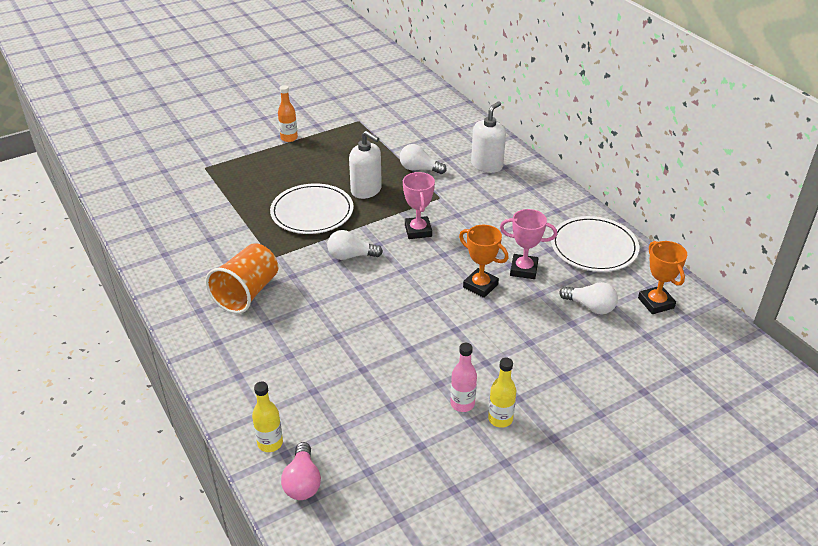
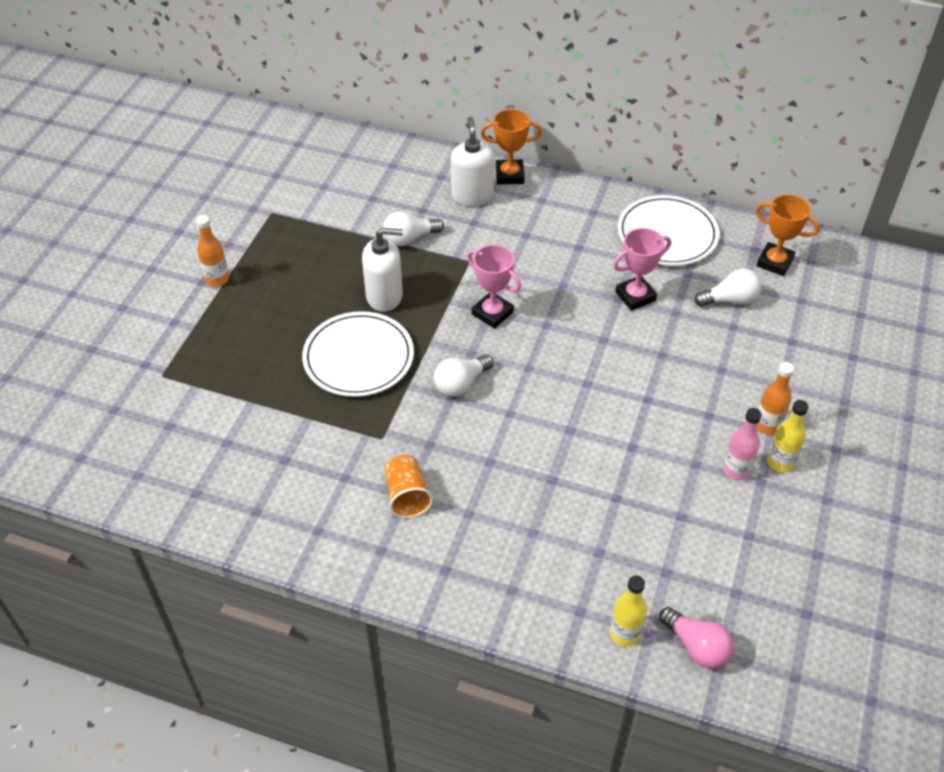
camera: 40 degrees left, 10 degrees up
orange cup [205,243,278,314] -> orange cup [384,455,433,518], size x0.64
orange trophy [459,225,509,298] -> orange trophy moved to [480,109,542,185]
none -> orange bottle [757,362,794,434]

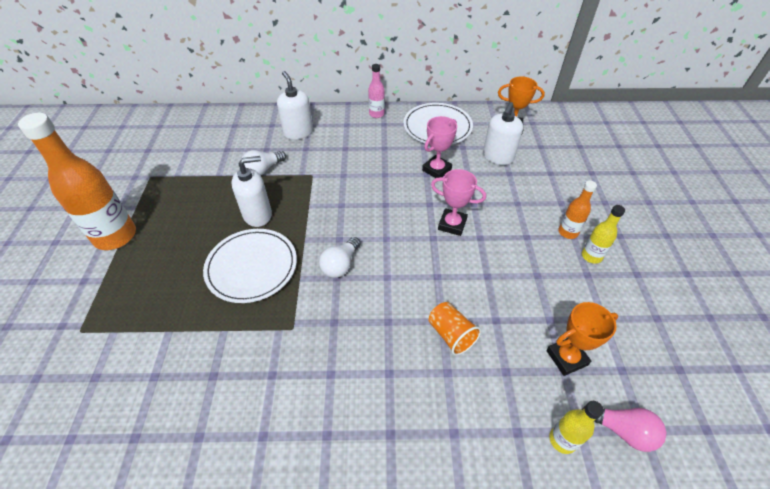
camera: 20 degrees left, 0 degrees up
orange bottle [196,215,229,287] -> orange bottle [18,113,136,250], size x2.08
orange cup [384,455,433,518] -> orange cup moved to [428,302,481,355]
pink trophy [467,245,521,329] -> pink trophy moved to [431,169,486,236]
orange trophy [480,109,542,185] -> orange trophy moved to [546,302,618,376]
white light bulb [694,269,762,307] -> white soap dispenser [483,102,523,165]
pink bottle [723,408,762,480] -> pink bottle moved to [368,64,385,118]

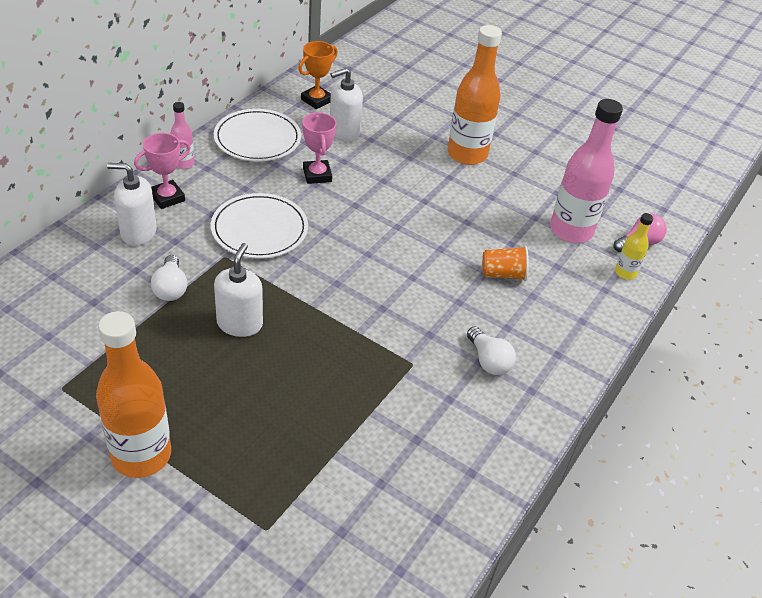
camera: 60 degrees left, 5 degrees down
white plate [203,229,297,303] -> white plate moved to [211,193,308,259]
white light bulb [319,237,361,278] -> white light bulb moved to [467,327,516,375]
pink trophy [431,169,486,236] -> pink trophy moved to [134,133,191,209]
white soap dispenser [483,102,523,165] -> white soap dispenser turned 90 degrees clockwise [330,68,363,142]
orange trophy [546,302,618,376] -> pink bottle [550,99,623,243]
orange bottle [558,181,597,239] -> orange bottle [448,25,502,165], size x2.08
yellow bottle [582,205,625,264] -> none

